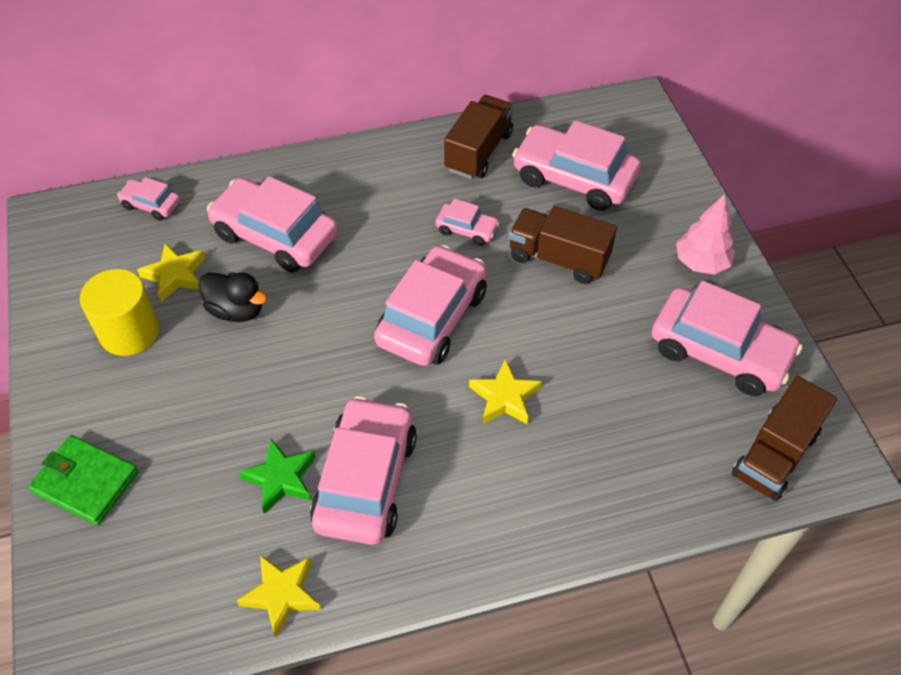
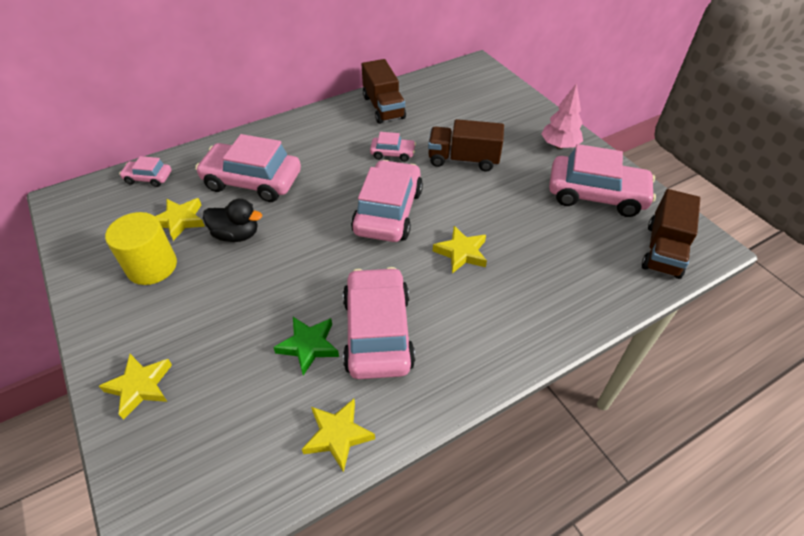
camera: 15 degrees left, 5 degrees down
green wallet [28,435,138,525] -> yellow star [99,354,172,420]
brown truck [444,95,513,179] -> brown truck turned 150 degrees clockwise [362,59,406,124]
pink car [512,120,641,211] -> none

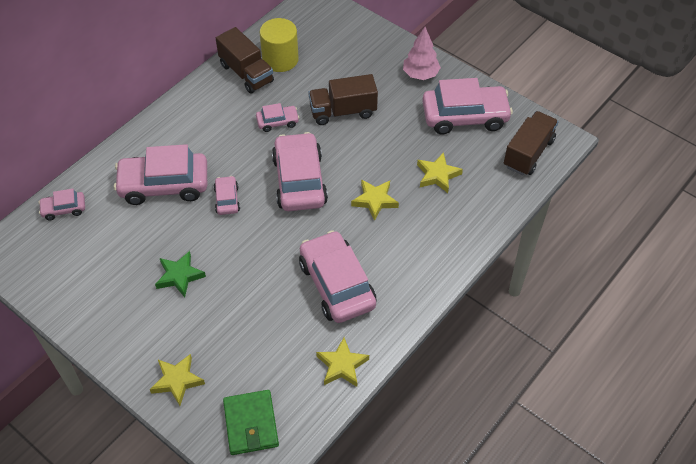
camera: 20 degrees left, 5 degrees up
yellow cylinder [105,212,177,285] -> yellow cylinder moved to [260,18,299,72]
yellow star [155,198,205,241] -> yellow star moved to [417,152,463,193]
black duck [203,199,262,242] -> none
green star [273,317,339,375] -> green star moved to [155,251,206,297]
brown truck [642,189,700,279] -> brown truck turned 150 degrees counterclockwise [504,111,559,175]
none -> pink car [214,176,240,215]
none -> green wallet [223,390,279,455]

